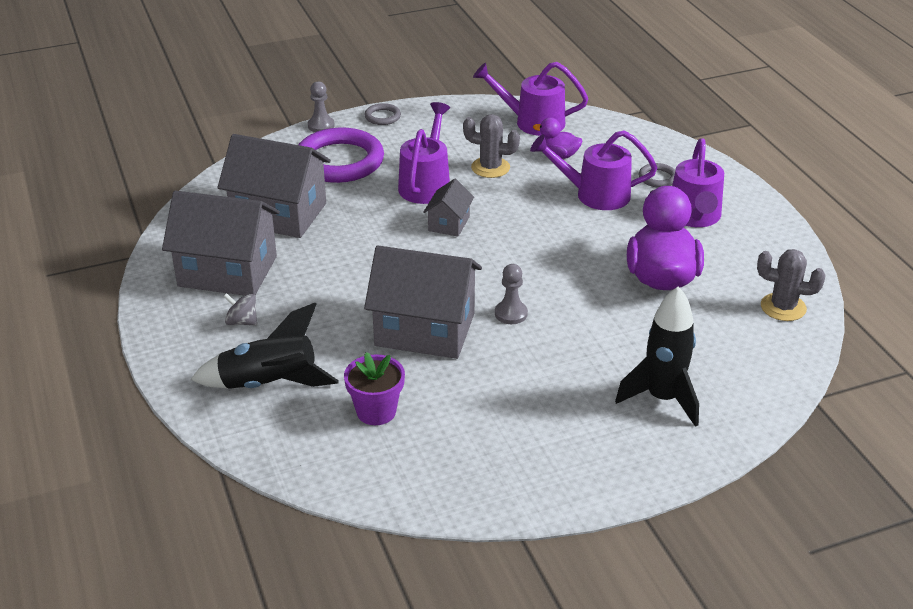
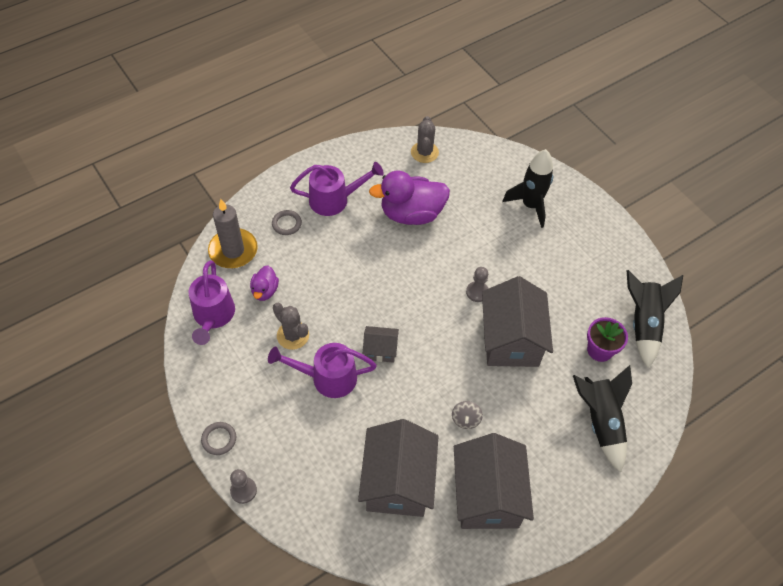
camera: 105 degrees left, 20 degrees up
grey spinning top [223,293,257,325] -> grey spinning top moved to [452,401,483,429]
purple ring [298,128,384,183] -> none
grey cactus [463,114,520,178] -> grey cactus turned 45 degrees counterclockwise [273,303,309,350]
purple watering can [530,130,657,210] -> none
none -> grey candle [208,199,258,268]
none -> black rocket [626,270,683,368]

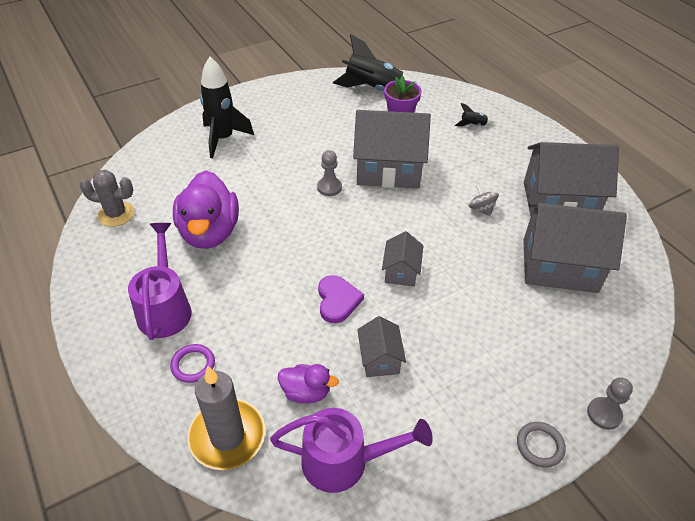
camera: 85 degrees left, 10 degrees down
purple watering can [268,343,377,398] -> none
grey ring [272,210,302,235] -> purple ring [170,344,215,383]
grey cactus [273,303,309,350] -> grey house [357,316,406,377]
grey spinning top [452,401,483,429] -> grey spinning top turned 135 degrees counterclockwise [469,184,499,216]
black rocket [573,365,632,473] -> black rocket [455,103,494,127], size x0.43
none -> purple heart [318,275,364,323]

